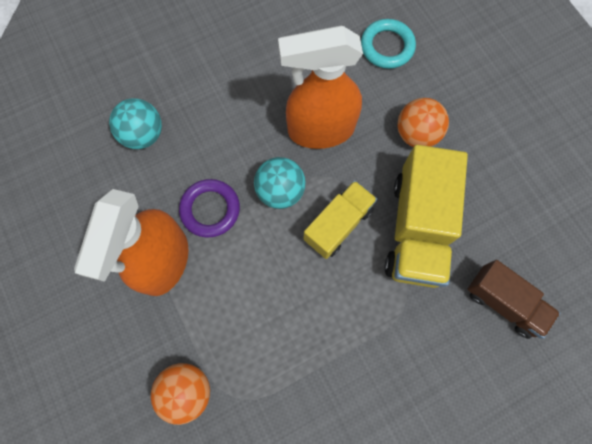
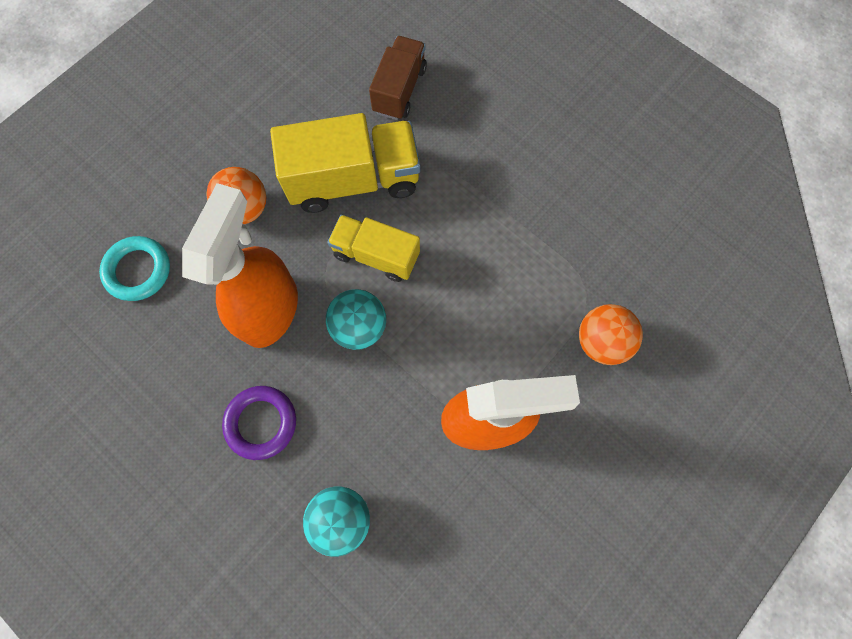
camera: 110 degrees left, 0 degrees up
purple ring [179,179,240,238] -> purple ring moved to [222,386,296,460]
orange spray bottle [278,26,363,149] -> orange spray bottle turned 135 degrees counterclockwise [182,183,298,348]

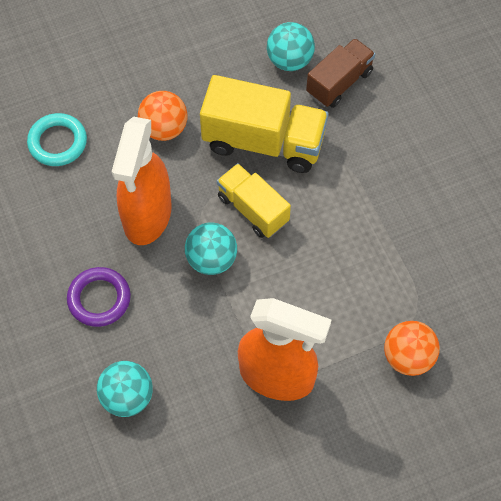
camera: 25 degrees right, 10 degrees down
orange spray bottle [182,183,298,348] -> orange spray bottle turned 150 degrees clockwise [112,117,171,245]
none -> turquoise ball [267,22,315,71]

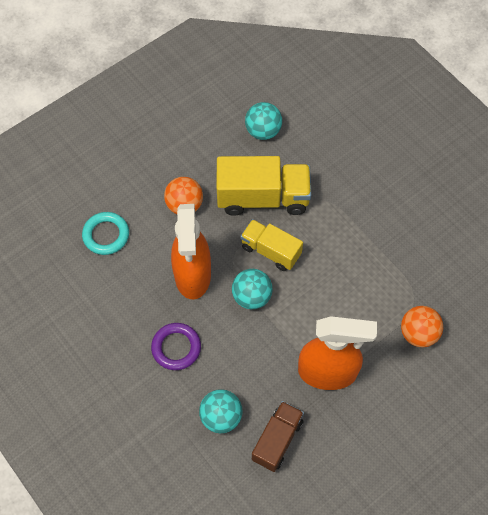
camera: 15 degrees left, 0 degrees up
brown truck [306,38,375,108] -> brown truck moved to [252,401,304,472]

